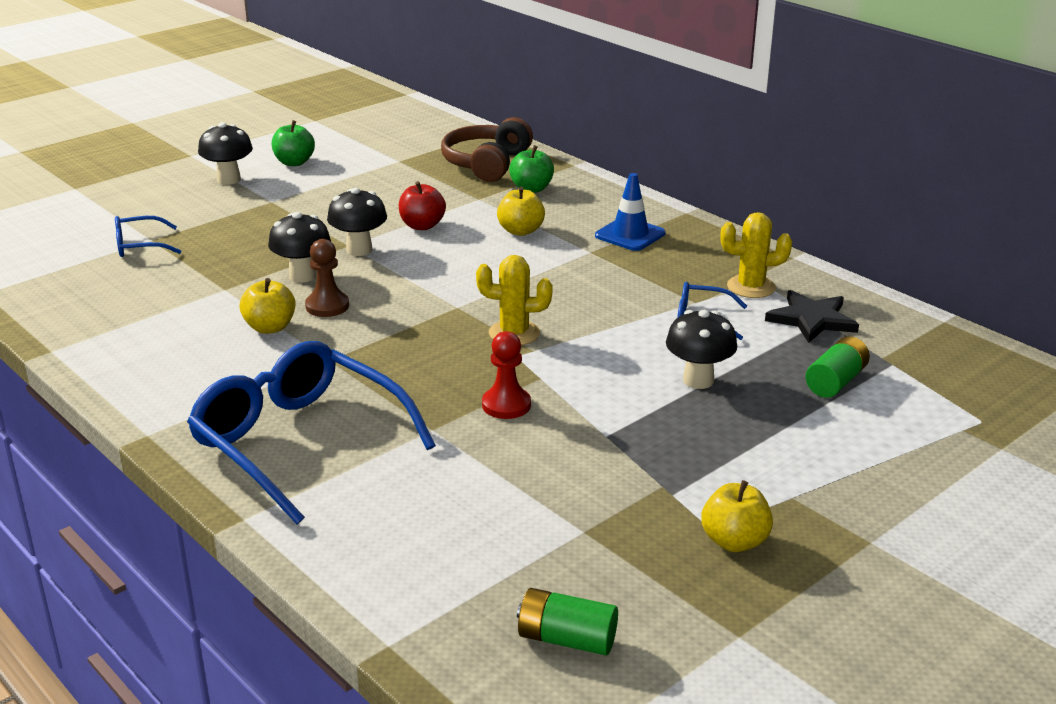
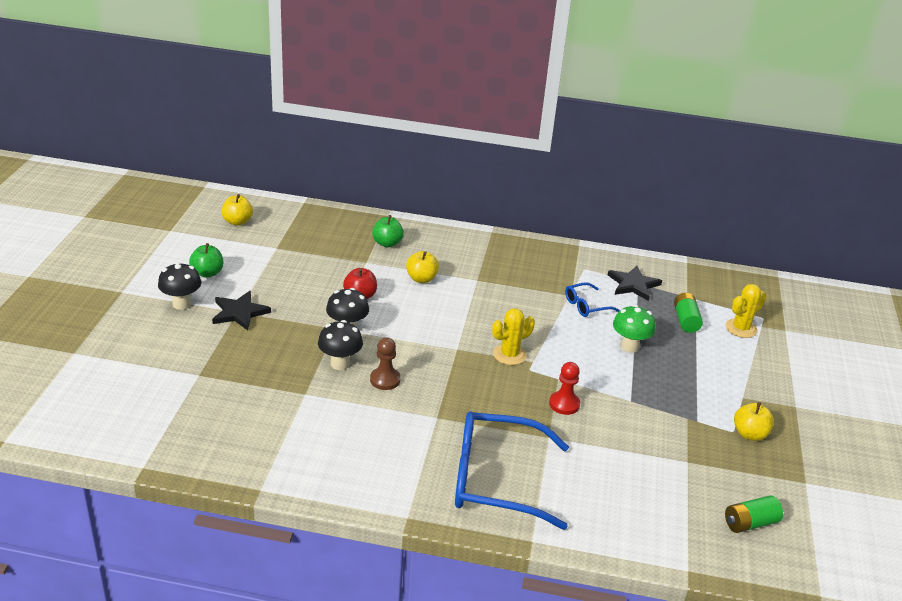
camera: 40 degrees left, 5 degrees up
blue glasses [115,216,181,257] -> none
yellow apple [239,278,296,334] -> yellow apple moved to [221,194,253,226]
brown headphones [441,117,533,182] -> none
blue traffic cone [595,173,666,251] -> none
black mushroom [666,310,737,389] -> green mushroom [613,305,656,353]
yellow cactus [720,212,792,298] -> yellow cactus moved to [726,284,766,338]
none -> black star [212,291,271,331]

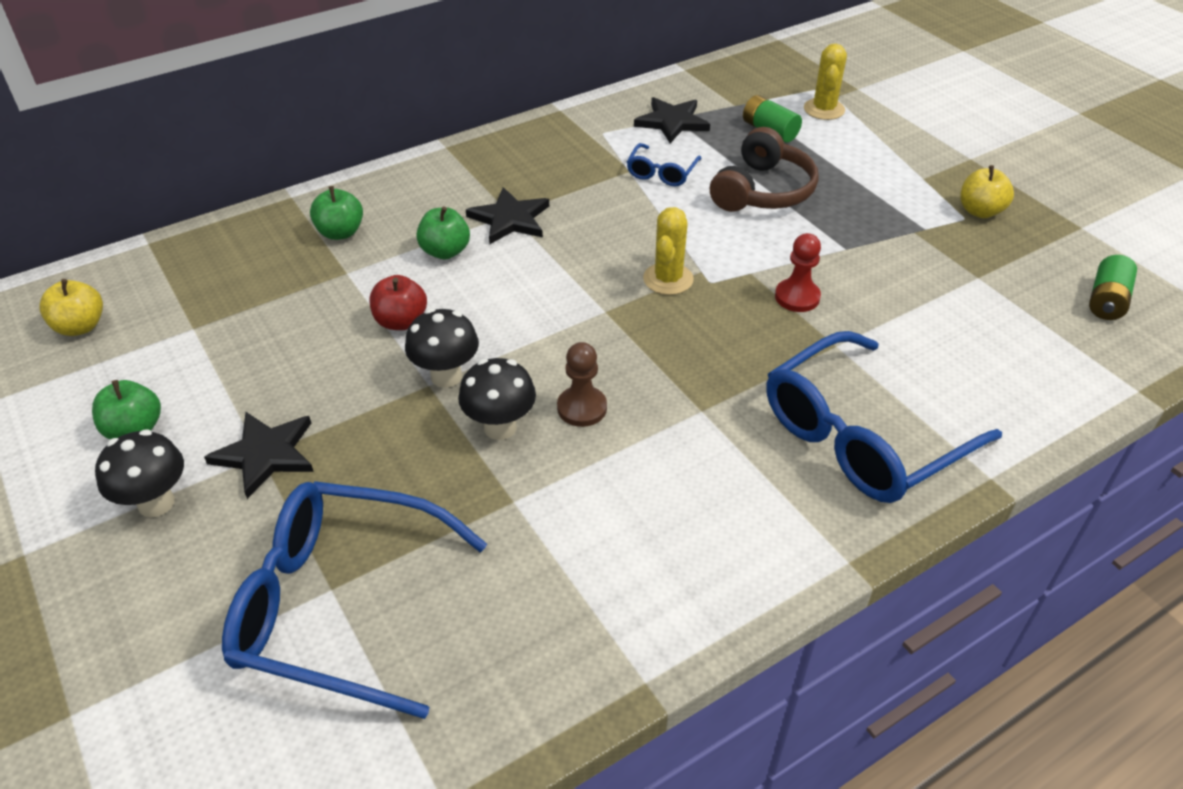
camera: 40 degrees left, 10 degrees up
yellow apple [406,251,439,283] -> green apple [416,207,470,259]
green mushroom [613,305,656,353] -> brown headphones [710,127,819,212]
none -> blue glasses [222,481,487,719]
none -> black star [466,187,549,244]

